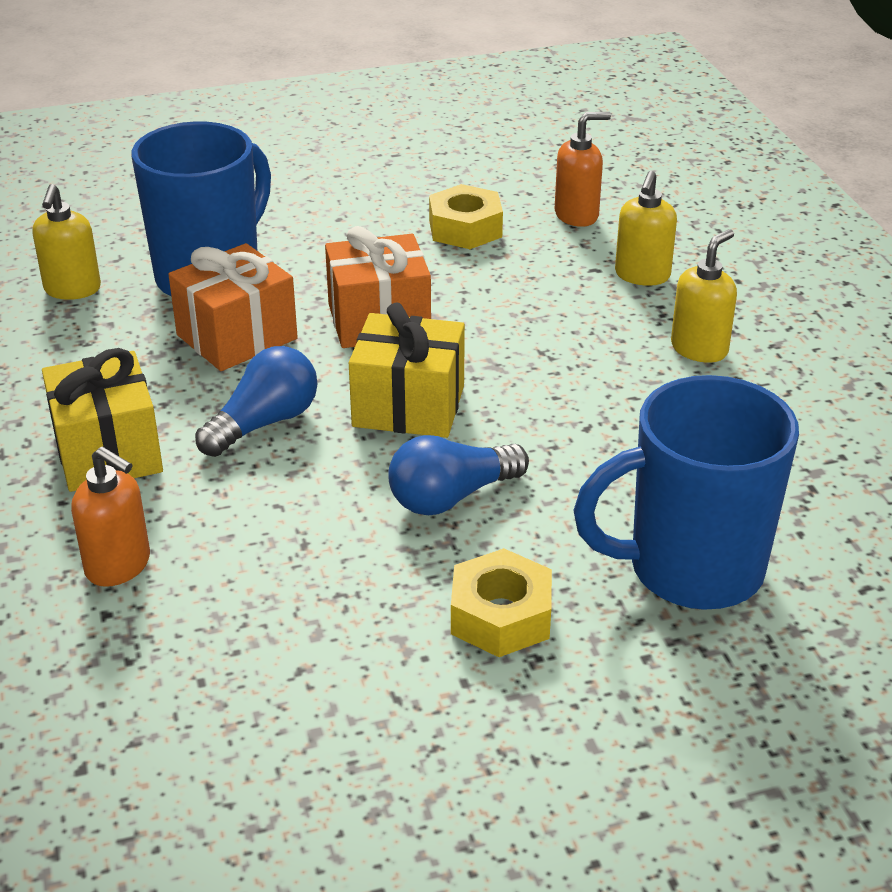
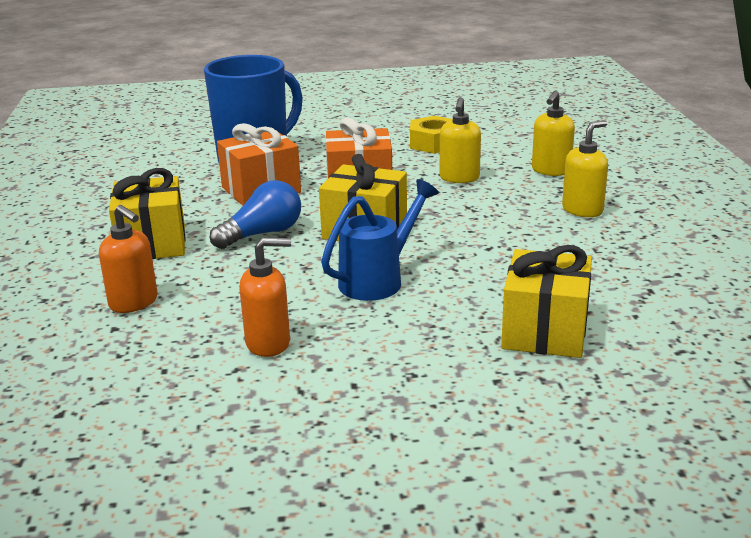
camera: 10 degrees right, 10 degrees down
yellow soap dispenser [32,184,101,300] -> yellow soap dispenser moved to [440,97,481,183]
blue light bulb [388,435,529,515] -> blue watering can [321,179,439,301]
yellow nut [451,548,552,657] -> none
orange soap dispenser [555,112,611,227] -> orange soap dispenser moved to [240,237,291,357]
blue mug [573,375,799,610] -> yellow gift [501,245,592,358]

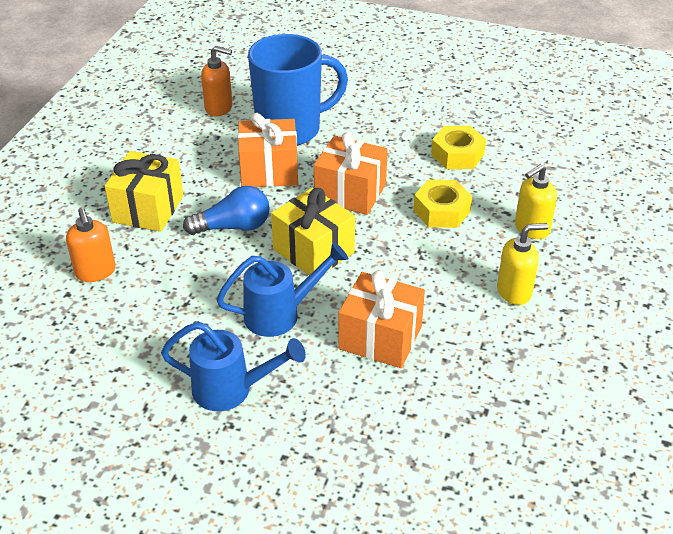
camera: 25 degrees right, 15 degrees up
orange soap dispenser [240,237,291,357] -> orange soap dispenser moved to [201,46,232,116]
yellow soap dispenser [440,97,481,183] -> yellow nut [413,179,472,228]
yellow gift [501,245,592,358] -> none
none -> blue watering can [161,322,306,411]
none -> orange gift [338,270,425,368]

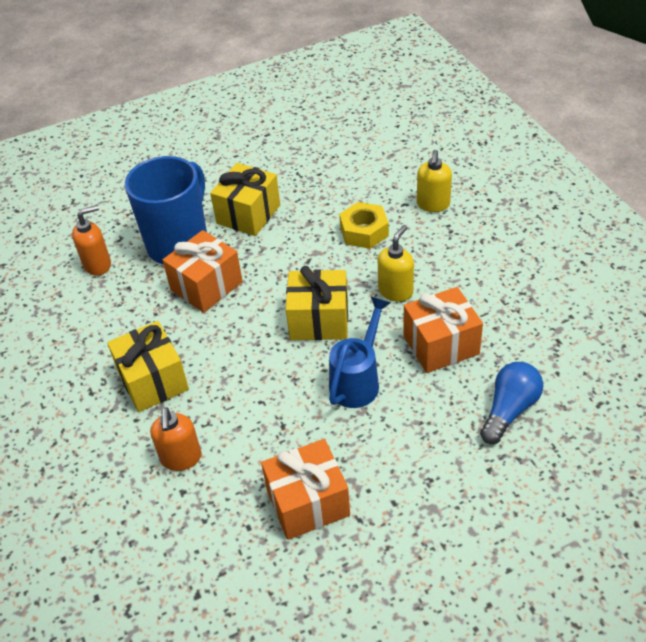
camera: 40 degrees left, 5 degrees up
orange soap dispenser [66,207,116,282] -> orange soap dispenser turned 60 degrees clockwise [150,407,201,471]
blue watering can [161,322,306,411] -> none
blue light bulb [183,186,270,235] -> blue light bulb moved to [480,362,543,444]
orange gift [314,132,388,215] -> orange gift moved to [261,439,350,540]
yellow nut [431,126,486,169] -> none
yellow soap dispenser [497,223,548,305] -> yellow soap dispenser moved to [378,225,414,302]
none -> yellow gift [210,163,280,236]

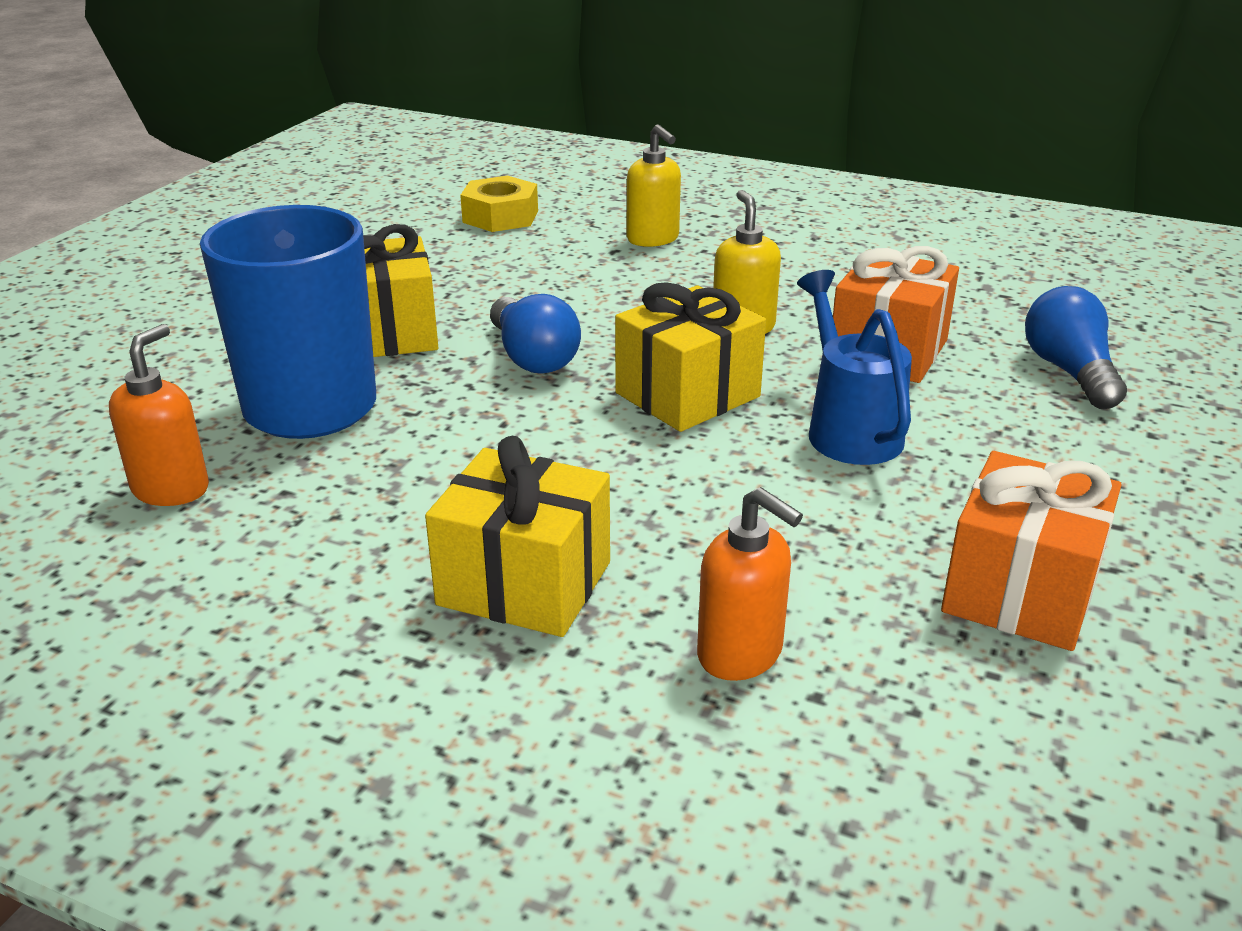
camera: 45 degrees left, 15 degrees down
orange gift [162,230,243,313] -> none
yellow nut [339,202,389,249] -> yellow nut moved to [460,176,538,232]
none -> blue light bulb [490,294,581,374]

